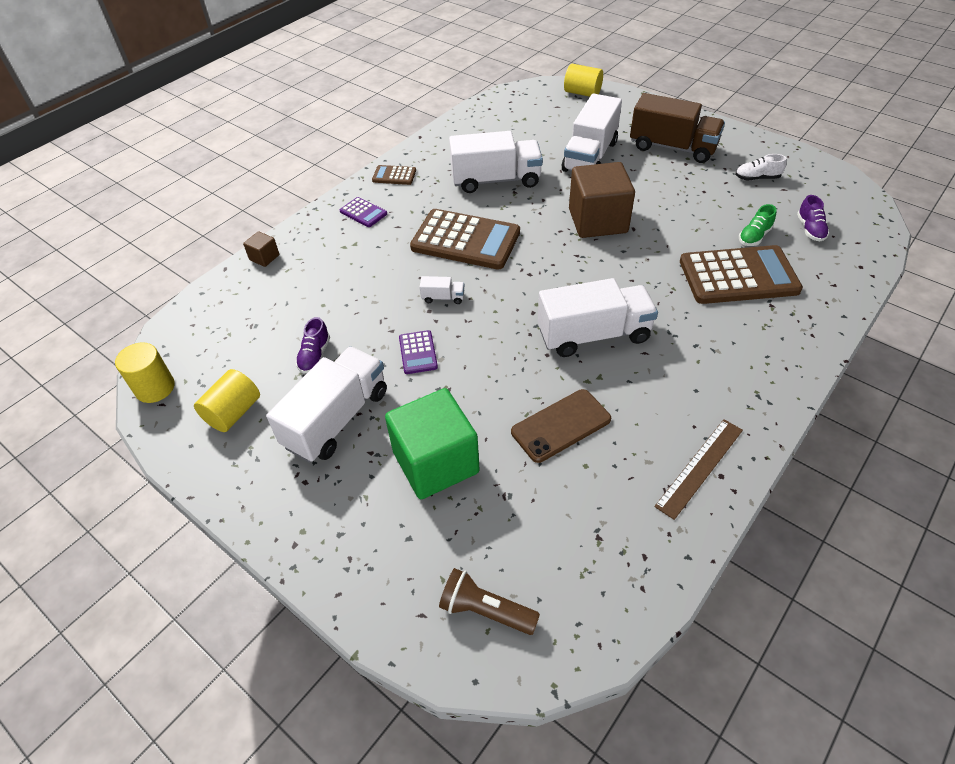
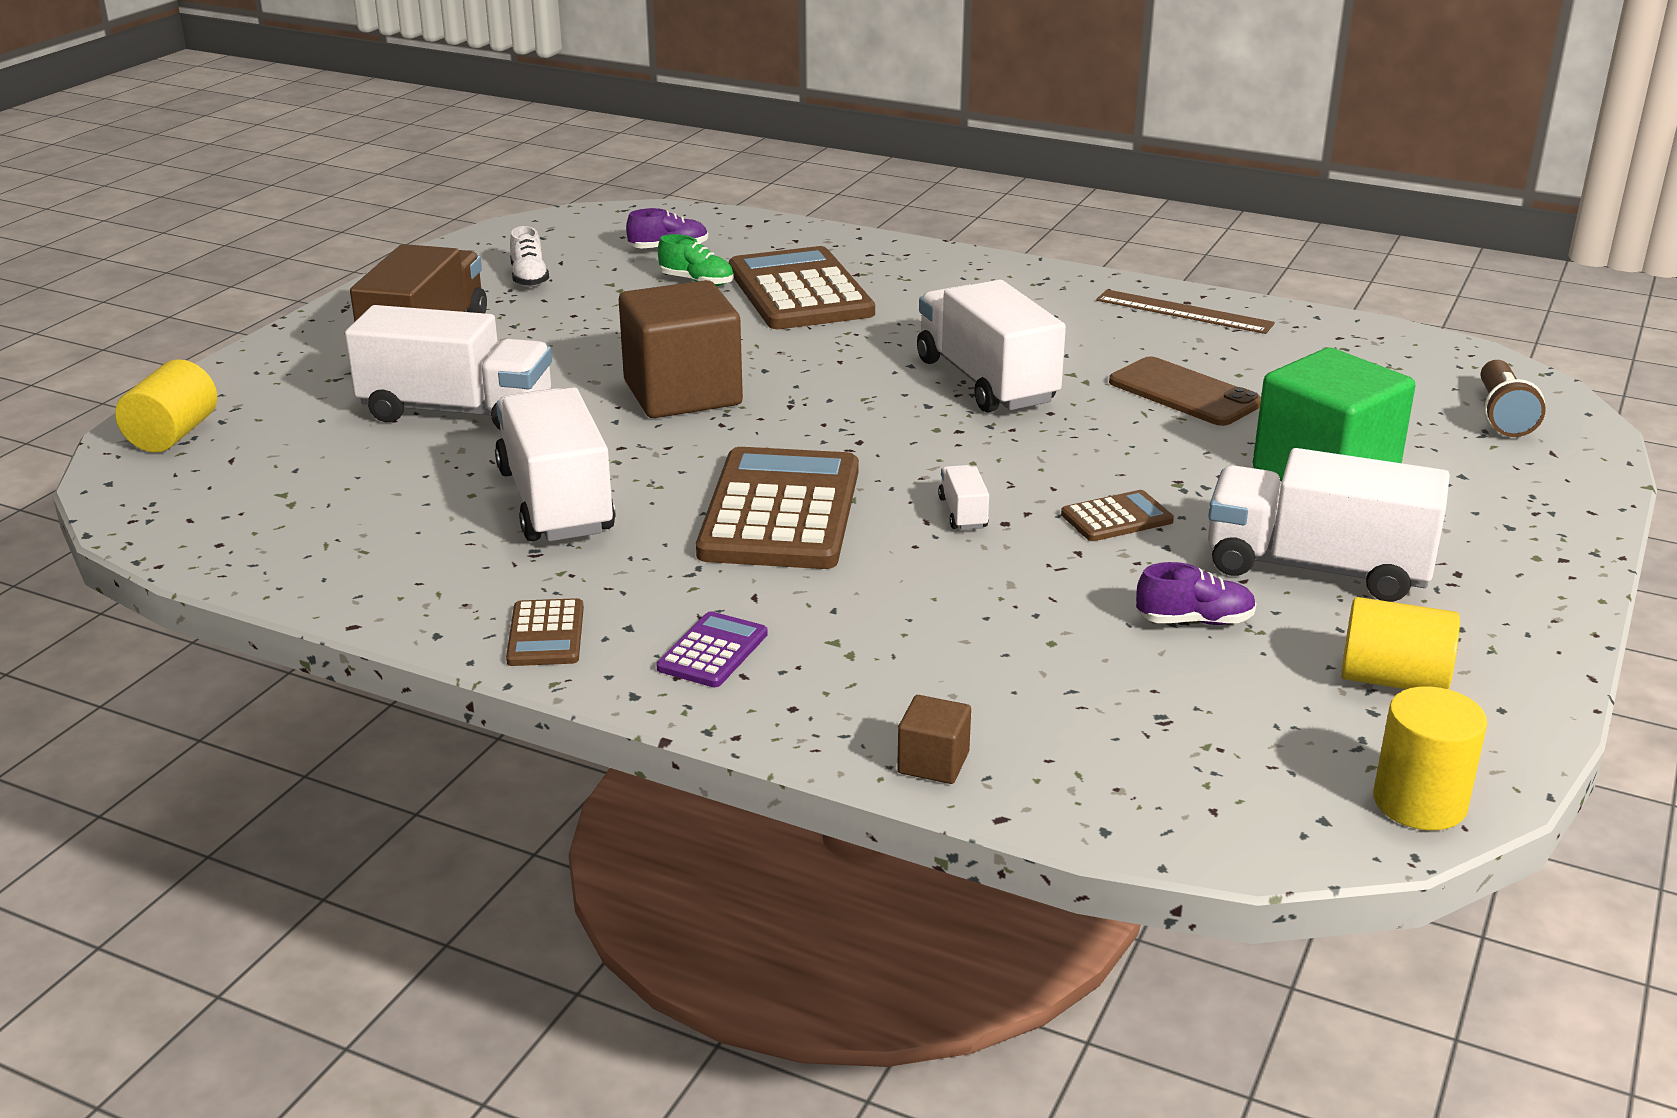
camera: 105 degrees left, 20 degrees down
purple calculator [399,330,438,374] -> brown calculator [1061,490,1174,541]

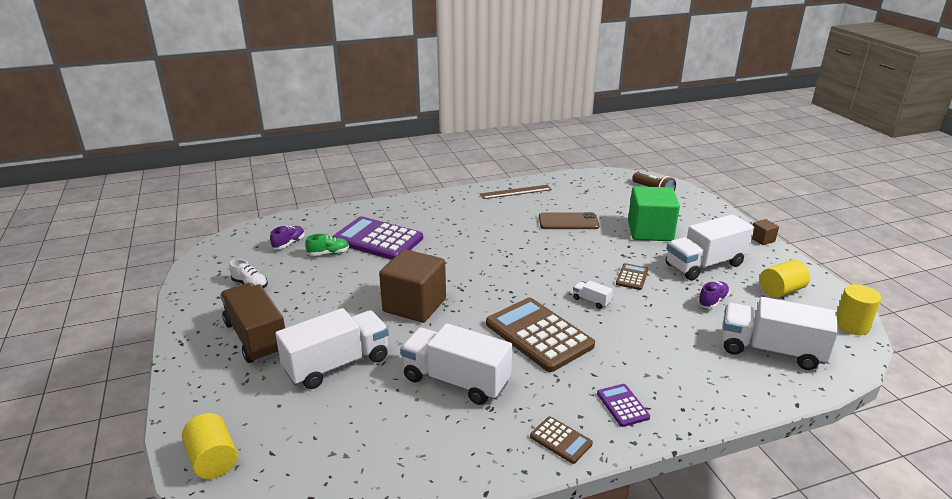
camera: 45 degrees left, 0 degrees up
brown calculator [729,246,875,329] -> purple calculator [332,216,423,260]
brown cube [897,695,971,784] -> brown cube moved to [752,219,779,245]
white truck [917,280,1066,413] -> white truck moved to [721,297,839,370]

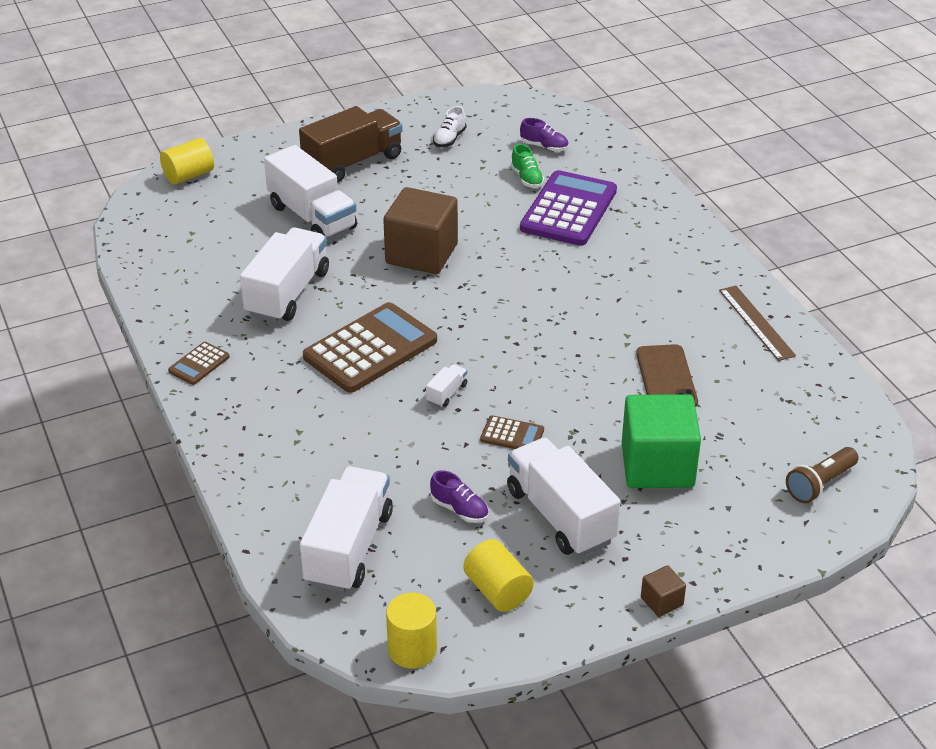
camera: 85 degrees right, 10 degrees up
purple calculator [597,384,650,427] -> none

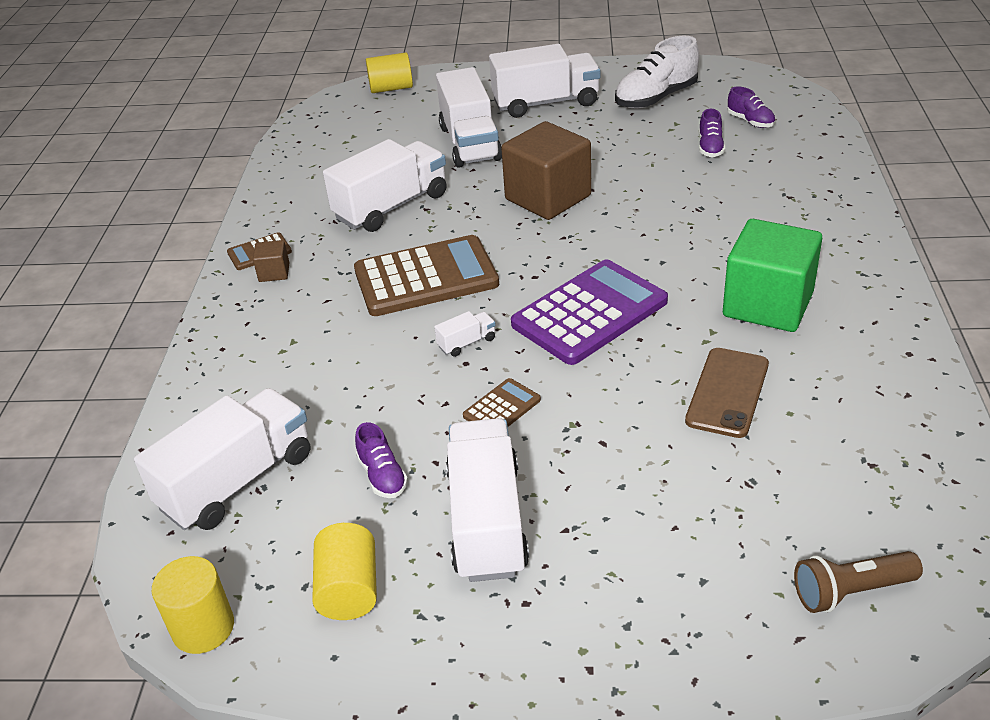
camera: 30 degrees right, 0 degrees up
brown truck [299,106,402,183] -> white truck [489,44,600,118]
white shoe [433,106,466,147] -> white shoe [615,36,699,109], size x1.85
brown calculator [480,415,544,449] -> brown calculator turned 90 degrees counterclockwise [463,378,541,427]
green shoe [511,144,544,188] -> purple shoe [699,108,725,157]
purple calculator [520,170,617,246] -> purple calculator moved to [511,259,668,365]
green cube [622,394,701,488] -> green cube moved to [723,219,822,332]
brown cube [641,565,686,617] -> brown cube moved to [253,240,290,282]
brown ruler [719,286,796,361] -> none

